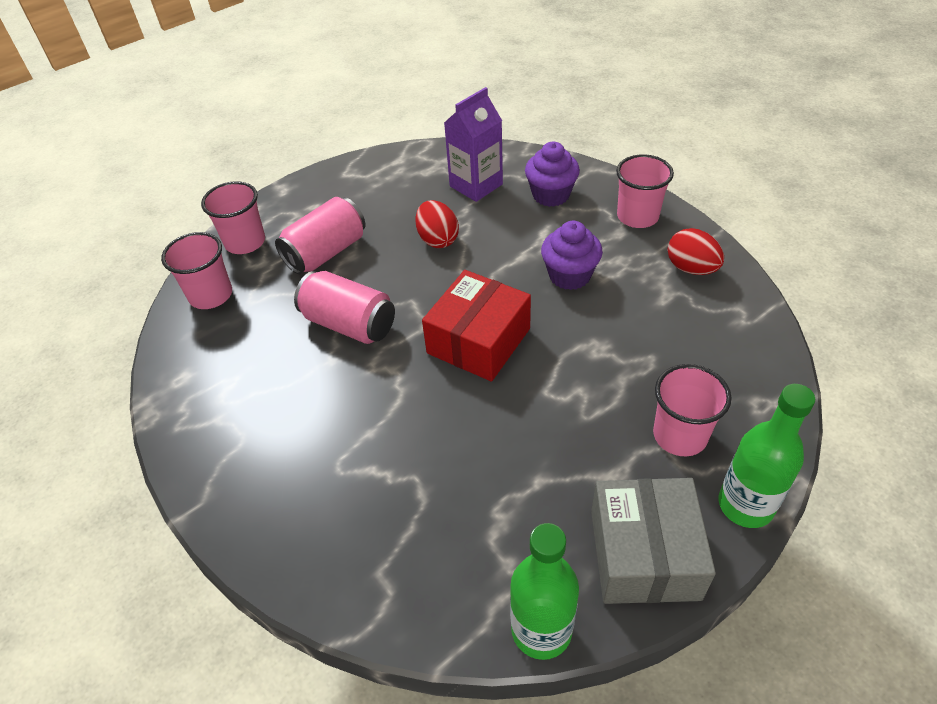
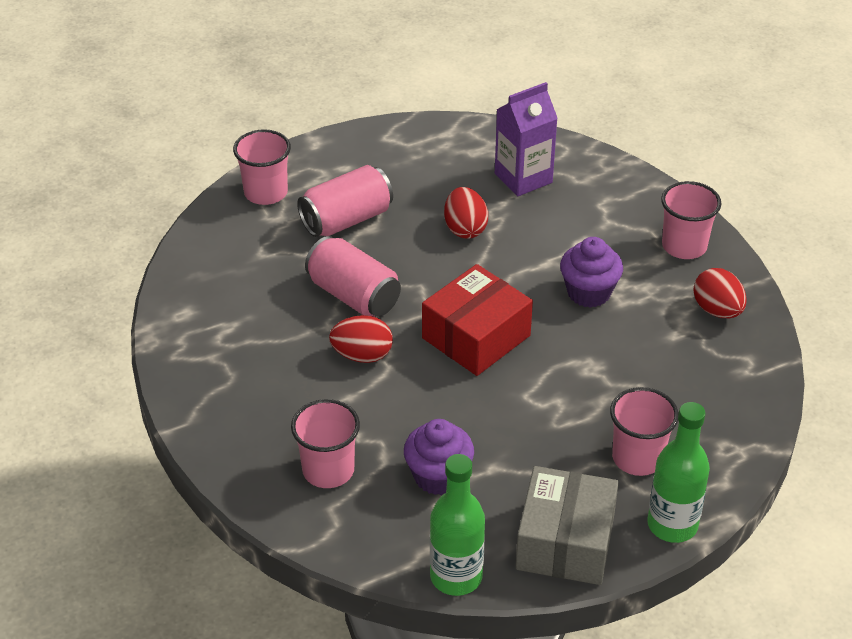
camera: 10 degrees right, 5 degrees down
pink cup [161,232,232,309] -> pink cup moved to [291,399,360,488]
purple cupcake [525,142,580,207] -> purple cupcake moved to [404,419,474,495]
none -> red egg [329,315,393,363]

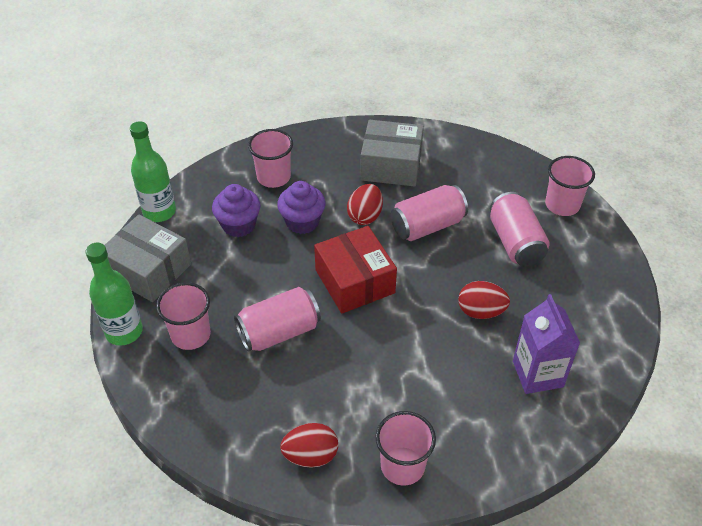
camera: 110 degrees right, 5 degrees up
purple cupcake [560,237,623,308] -> purple cupcake moved to [277,181,326,234]
none -> pink can [234,287,321,352]
none -> grey box [360,120,424,187]

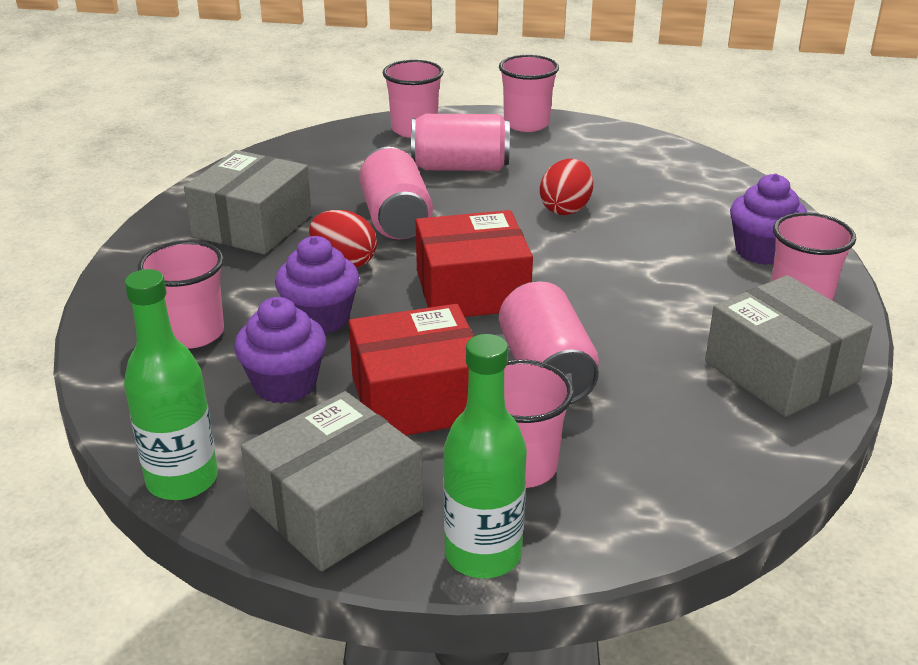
camera: 75 degrees left, 15 degrees down
red egg [280,423,338,468] -> grey box [705,275,873,417]
purple carton [513,294,580,394] -> none
none -> red box [349,304,474,435]
none -> pink cup [499,55,559,132]
none -> purple cupcake [730,174,807,265]

